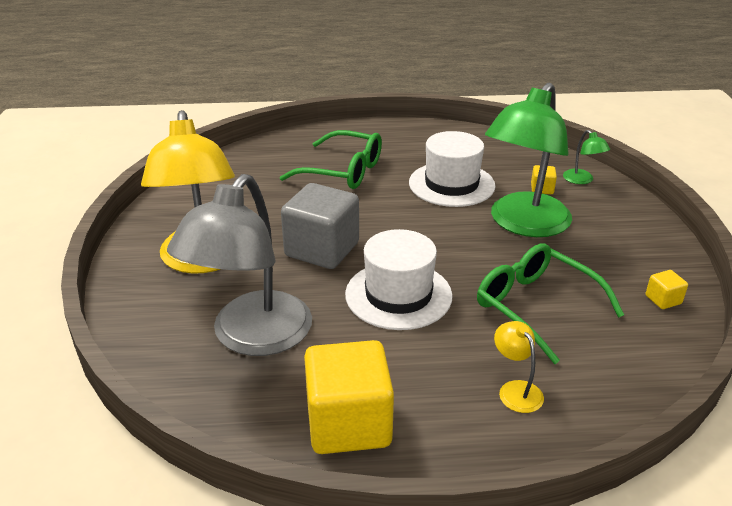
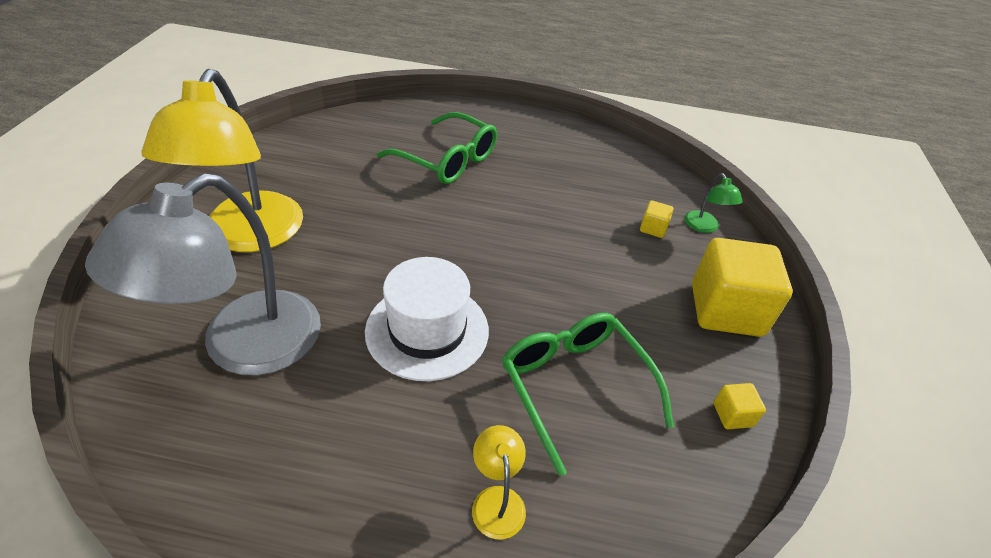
camera: 10 degrees right, 10 degrees up
grey cube [281,183,359,269] -> none
yellow cube [304,340,394,454] -> yellow cube moved to [692,238,793,337]
white hat [409,131,495,207] -> none
green lamp [485,82,572,237] -> none

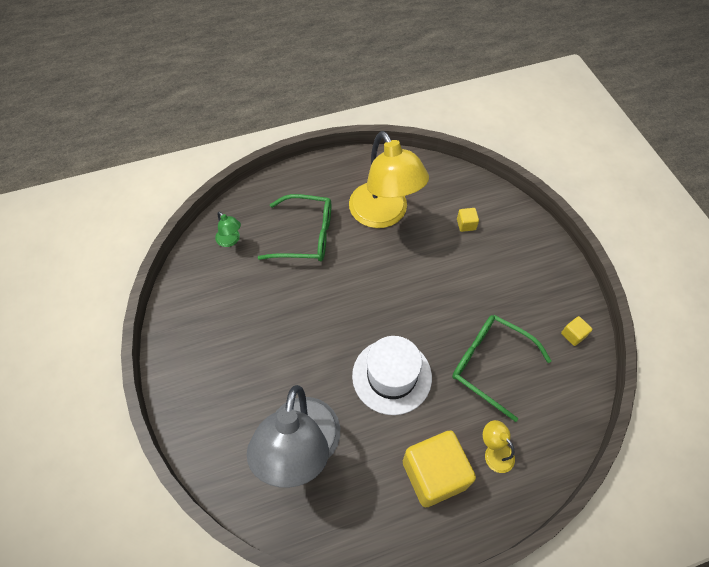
camera: 25 degrees left, 15 degrees up
yellow lamp [141,69,303,252] -> yellow lamp moved to [349,131,429,228]
green lamp [684,173,743,233] -> green lamp moved to [215,211,241,247]
yellow cube [692,238,793,337] -> yellow cube moved to [403,430,476,507]

